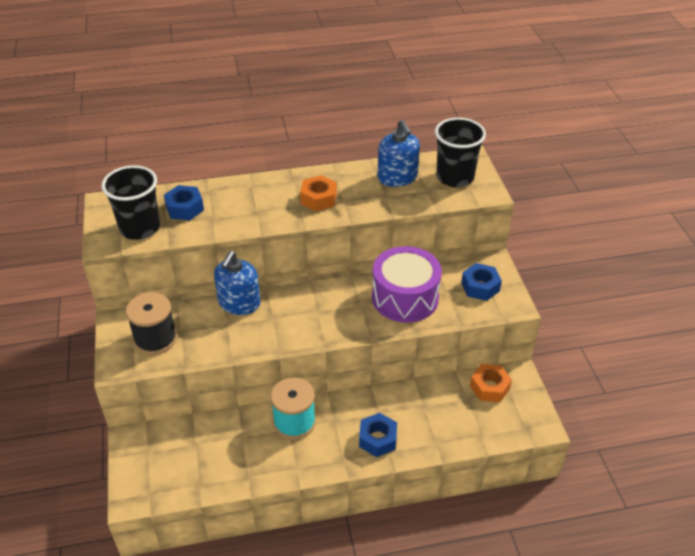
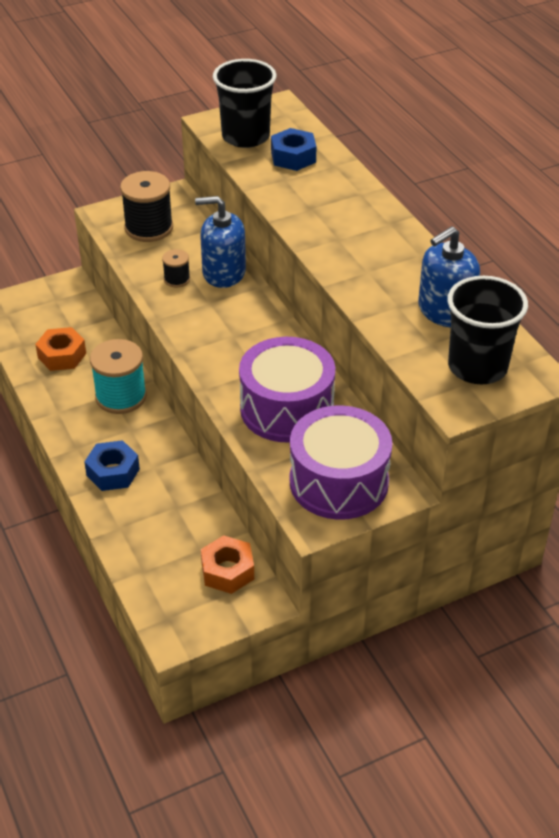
camera: 75 degrees right, 0 degrees up
orange nut [300,175,337,211] -> orange nut moved to [35,327,86,371]
blue nut [461,263,502,301] -> purple drum [290,405,392,520]
none -> black spool [162,249,190,287]

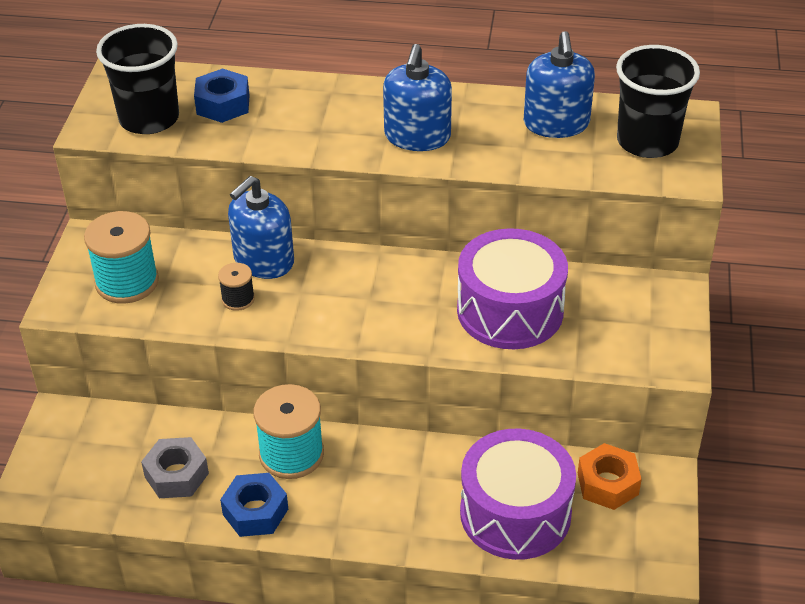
camera: 55 degrees left, 0 degrees up
orange nut [35,327,86,371] -> grey nut [141,437,209,498]
blue nut [84,440,140,491] -> blue nut moved to [220,473,288,537]
black spool [120,171,173,242] -> turquoise spool [84,211,159,304]
purple drum [290,405,392,520] -> purple drum moved to [460,429,576,560]
none -> blue soap dispenser [383,44,452,151]

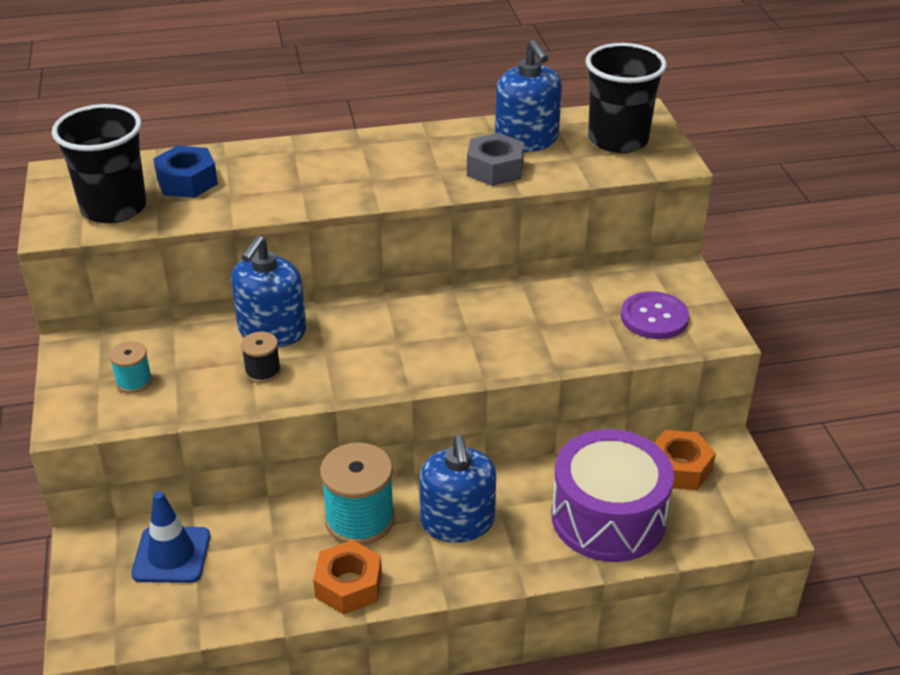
camera: 20 degrees left, 5 degrees down
turquoise spool [84,211,159,304] -> turquoise spool [109,341,152,393], size x0.52
grey nut [141,437,209,498] -> grey nut moved to [467,133,524,186]
blue nut [220,473,288,537] -> orange nut [313,540,382,615]
blue soap dispenser [383,44,452,151] -> blue soap dispenser moved to [419,435,496,542]
purple drum [457,228,568,349] -> none
none -> blue traffic cone [131,491,210,583]
none -> purple button [621,291,689,339]

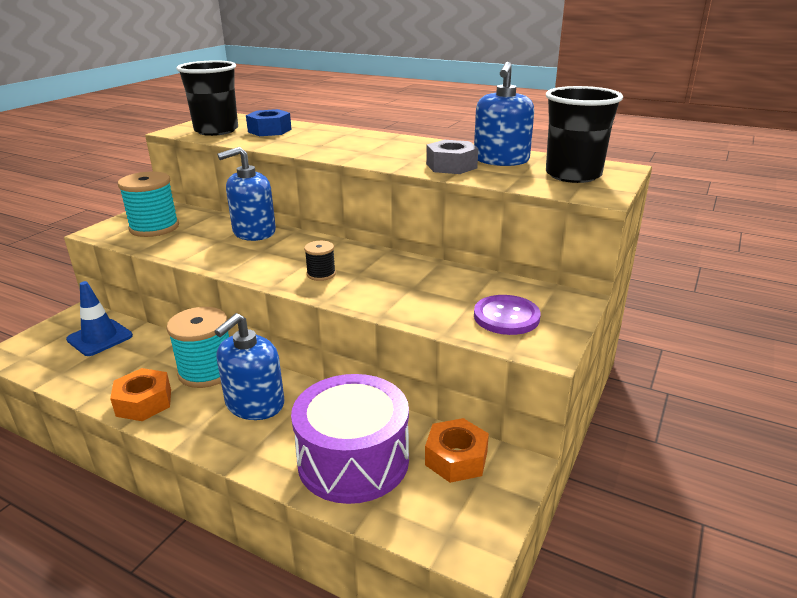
camera: 40 degrees right, 10 degrees down
turquoise spool [109,341,152,393] -> turquoise spool [118,171,179,237], size x1.94
black spool [241,332,281,383] -> black spool moved to [304,241,336,281]

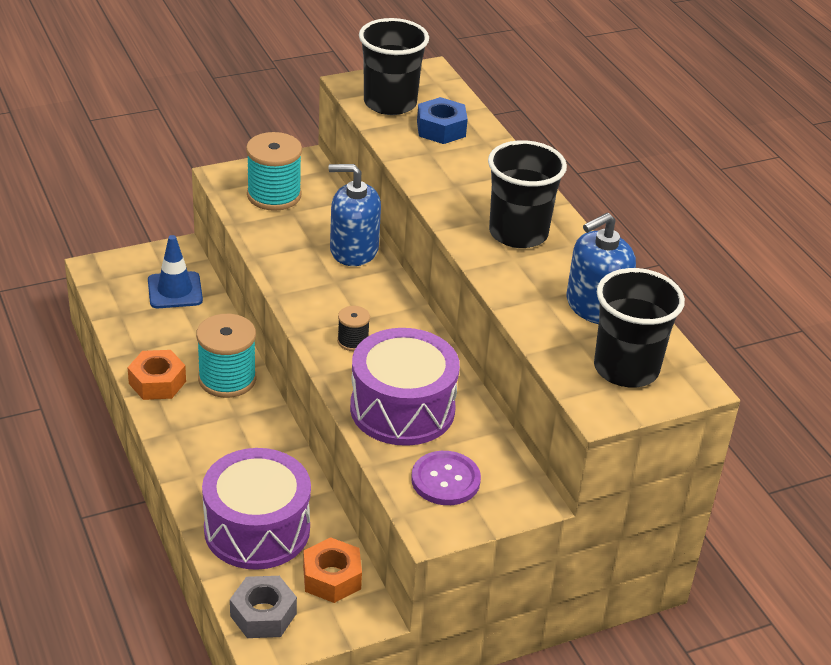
camera: 35 degrees right, 10 degrees up
blue soap dispenser [214,313,284,420] -> none
grey nut [426,140,478,174] -> grey nut moved to [230,576,297,638]
none -> purple drum [350,328,460,446]
none -> black cup [488,140,567,248]

